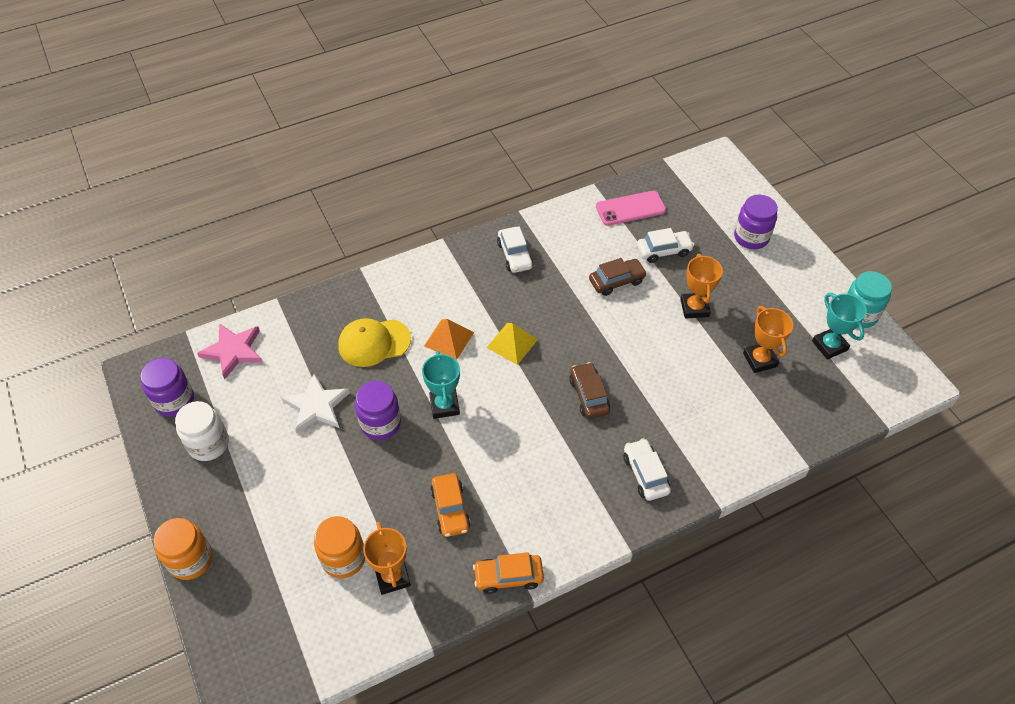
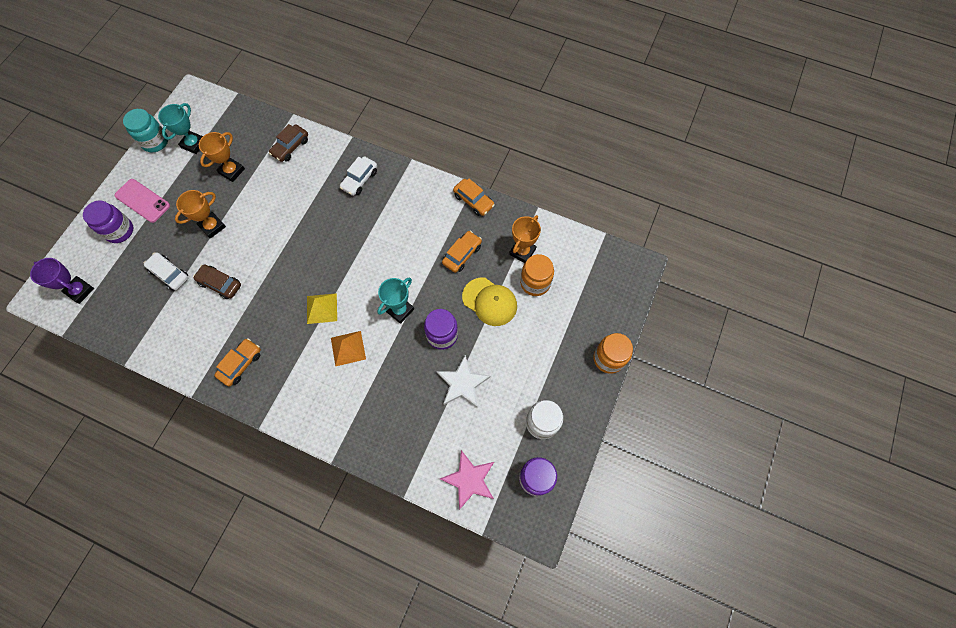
camera: 130 degrees left, 15 degrees up
yellow cap [338,318,411,367] -> yellow cap moved to [462,278,517,326]
white car [497,226,533,273] -> orange car [215,338,261,386]
brown car [569,362,610,419] -> brown car moved to [269,124,308,162]
pink phone [596,191,666,226] -> pink phone moved to [114,179,170,223]
none -> purple trophy [30,258,94,304]

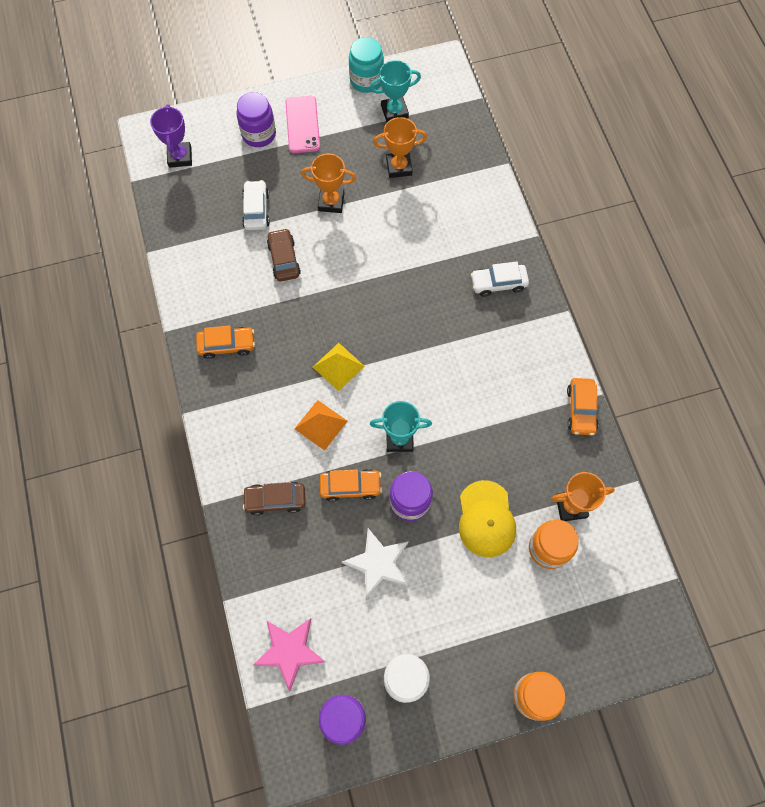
camera: 50 degrees right, 0 degrees up
brown car [269,124,308,162] -> brown car moved to [242,482,306,516]
orange car [442,231,482,273] -> orange car moved to [320,469,382,502]

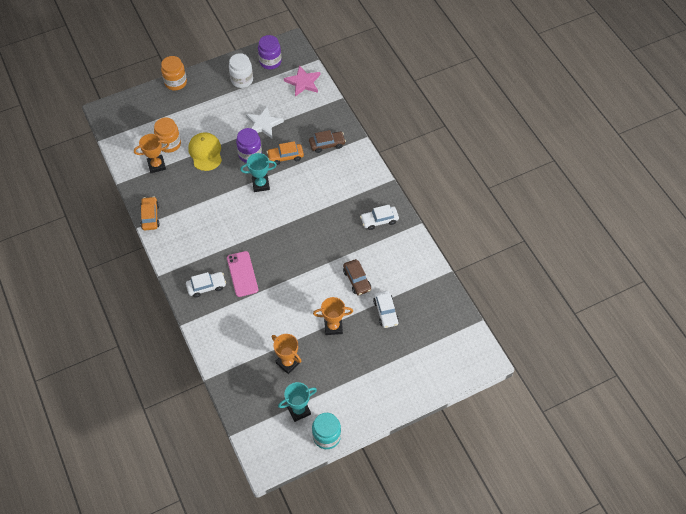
camera: 170 degrees right, 10 degrees down
purple trophy [150,104,192,168] -> none
orange car [196,326,255,359] -> white car [360,205,399,230]
purple jar [236,92,276,147] -> none
pink phone [286,96,320,153] -> pink phone moved to [227,251,258,297]
orange pyramid [295,400,348,451] -> none
yellow pyramid [313,343,365,391] -> none
orange trophy [373,117,427,178] -> orange trophy turned 60 degrees clockwise [271,334,302,374]

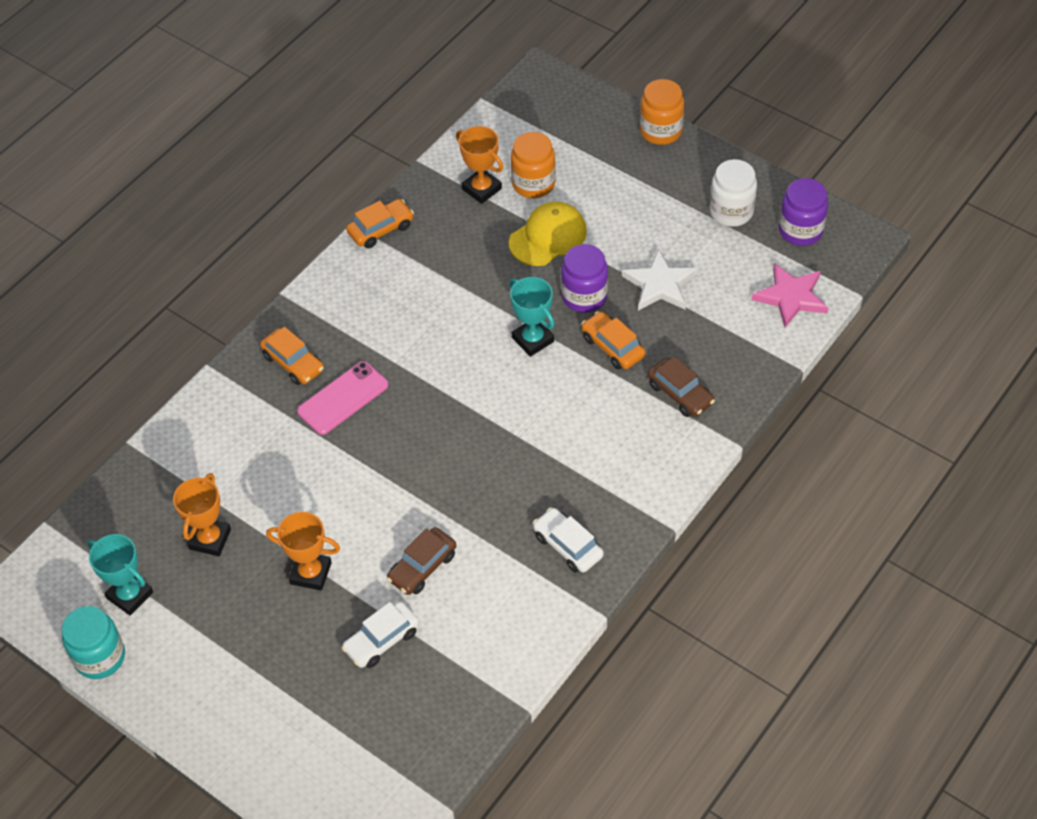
camera: 65 degrees right, 5 degrees down
white car [186,272,226,298] -> orange car [260,327,324,385]
orange trophy [313,297,353,335] -> orange trophy turned 45 degrees counterclockwise [266,512,340,591]

